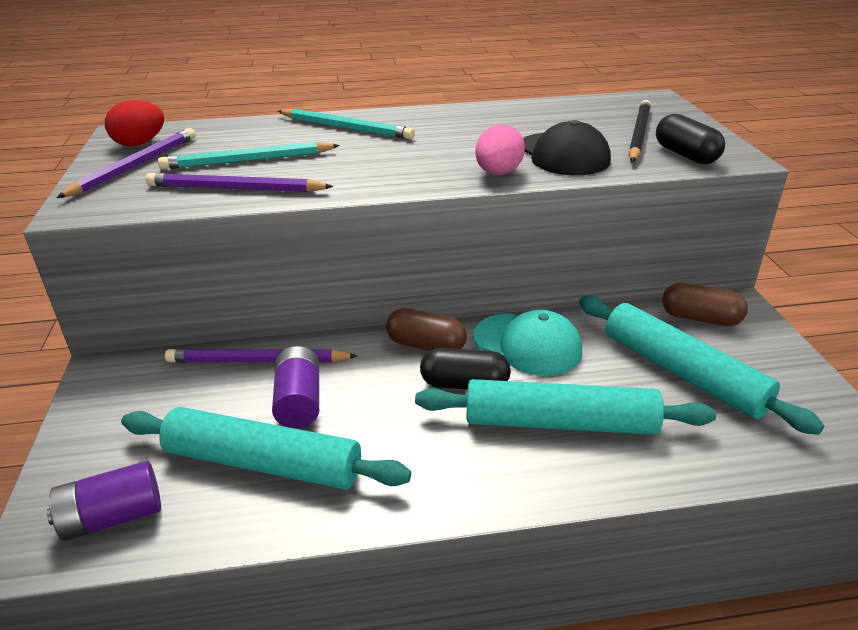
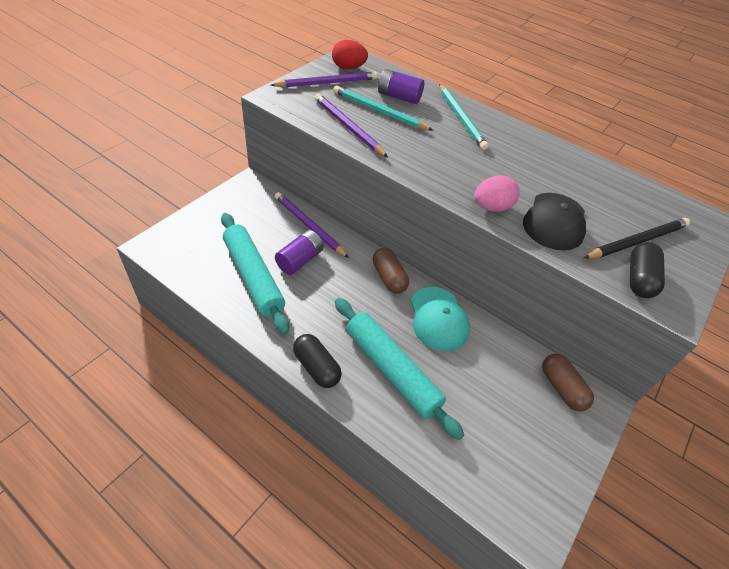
camera: 40 degrees right, 15 degrees up
purple battery [47,461,161,541] -> purple battery moved to [378,69,424,104]
black capsule [420,348,511,390] -> black capsule moved to [293,334,342,388]
turquoise rolling pin [579,296,824,435] -> none

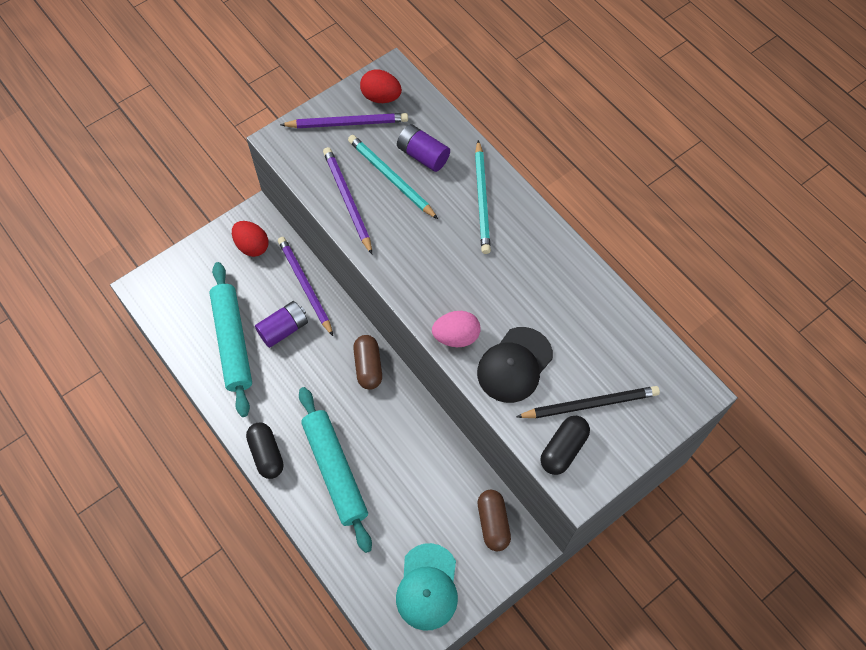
camera: 20 degrees right, 15 degrees up
turquoise cap [411,287,470,351] -> turquoise cap moved to [396,543,458,631]
none -> red egg [232,221,269,257]

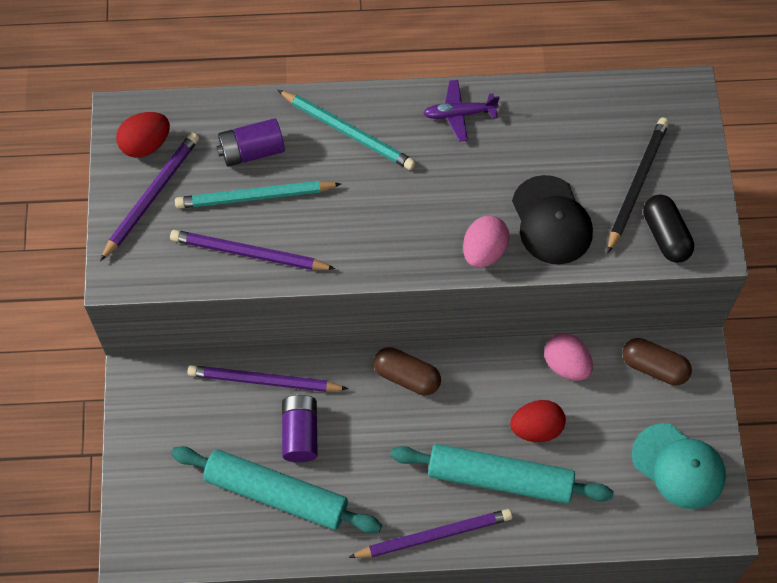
camera: 55 degrees left, 0 degrees up
red egg [232,221,269,257] -> red egg moved to [510,400,566,442]
black capsule [246,423,284,479] -> purple pencil [348,509,512,558]
none -> purple plane [423,80,500,142]
none -> pink egg [544,333,593,381]

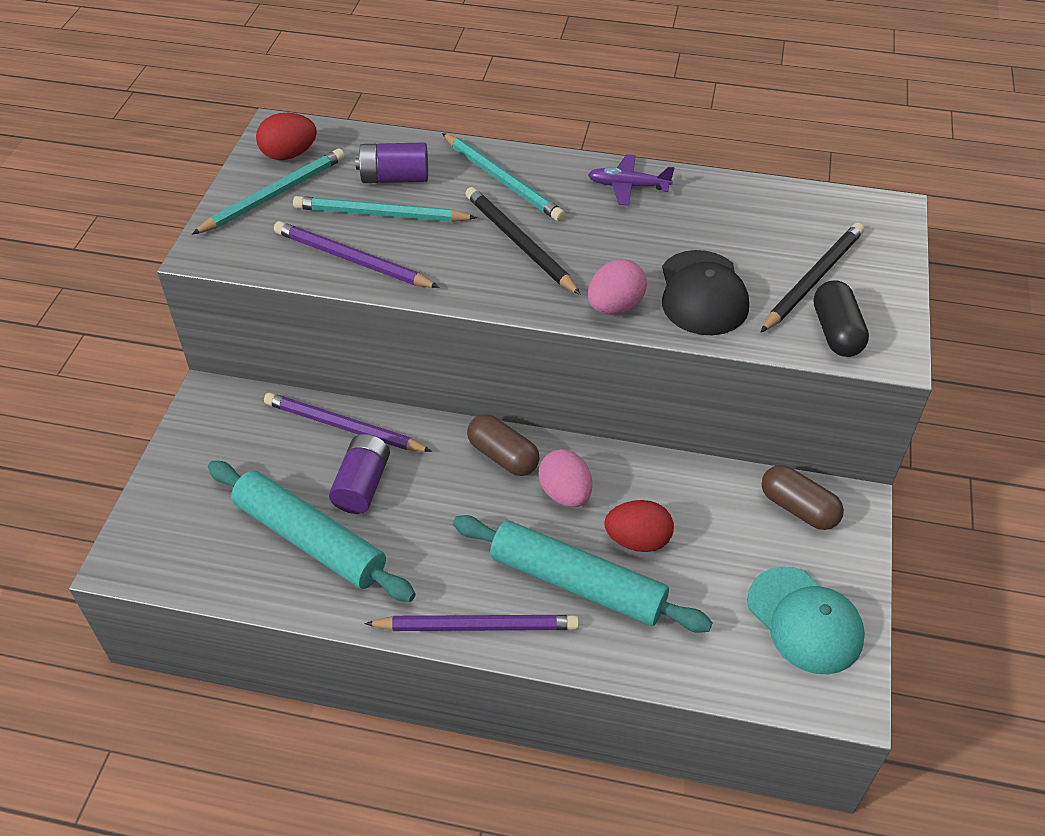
camera: 15 degrees right, 15 degrees down
purple pencil [100,132,199,261] -> turquoise pencil [192,149,345,235]
pink egg [544,333,593,381] -> pink egg moved to [539,449,592,507]
none -> black pencil [465,187,581,295]

